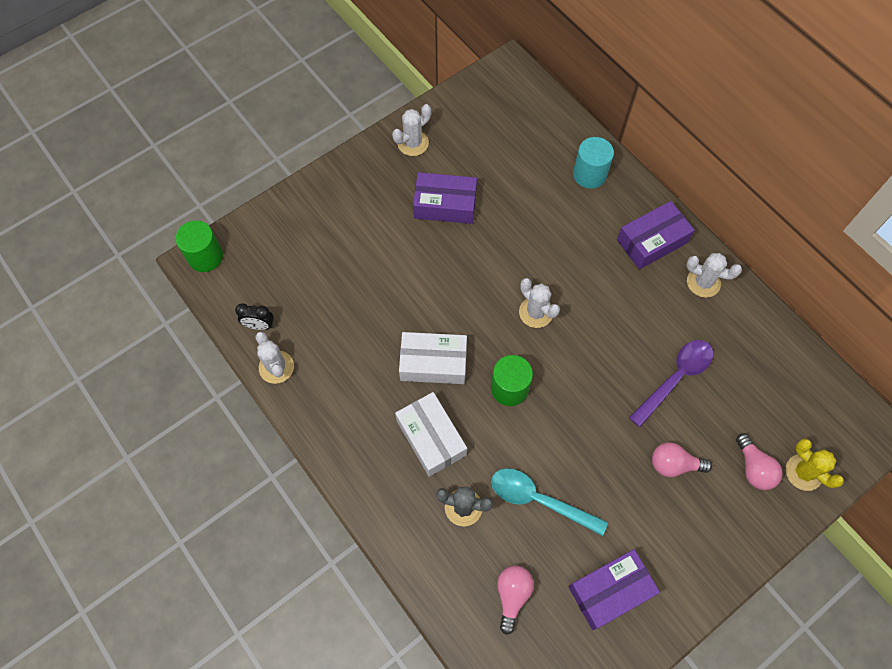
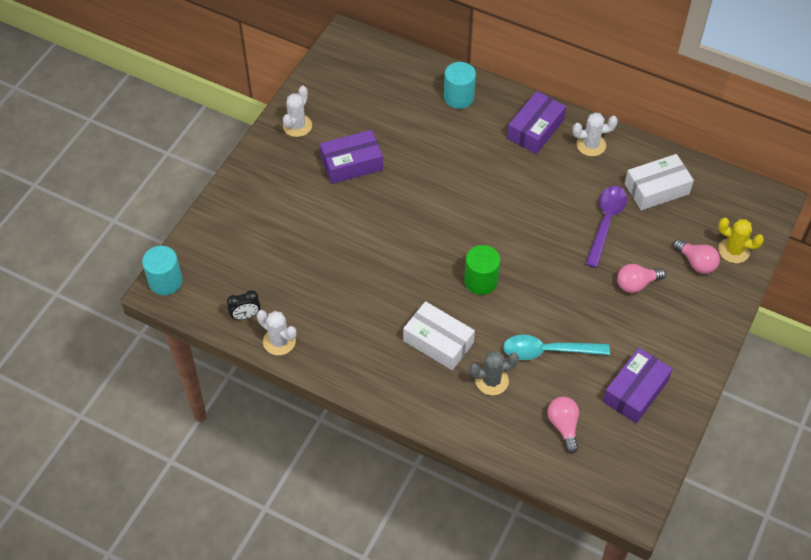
camera: 25 degrees left, 10 degrees down
green cylinder [175,221,223,272] -> turquoise cylinder [142,246,183,295]
white box [399,332,467,384] -> white box moved to [625,154,694,211]
white cactus [519,278,560,328] -> none

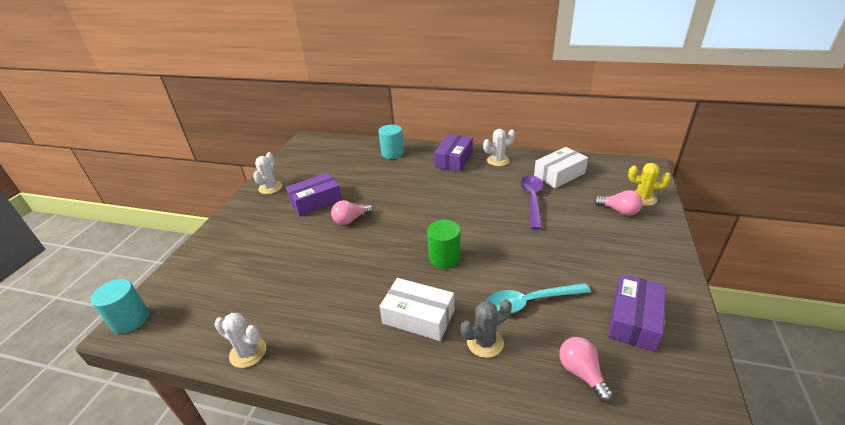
camera: 10 degrees left, 20 degrees down
black clock [227,290,260,320] -> none
pink light bulb [617,264,666,293] -> pink light bulb moved to [331,200,373,225]

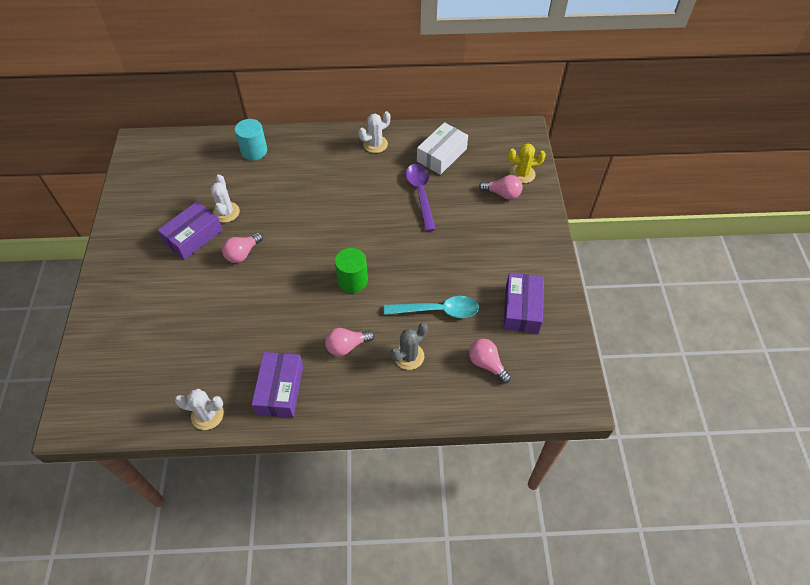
camera: 20 degrees left, 20 degrees up
turquoise cylinder [91,279,149,334] -> none
white cactus [253,152,282,194] -> white cactus moved to [210,174,240,223]
white box [379,278,454,341] -> pink light bulb [325,328,374,356]
purple box [434,134,473,172] -> purple box moved to [252,352,303,418]
turquoise spoon [486,283,591,314] -> turquoise spoon turned 150 degrees counterclockwise [384,296,479,318]

